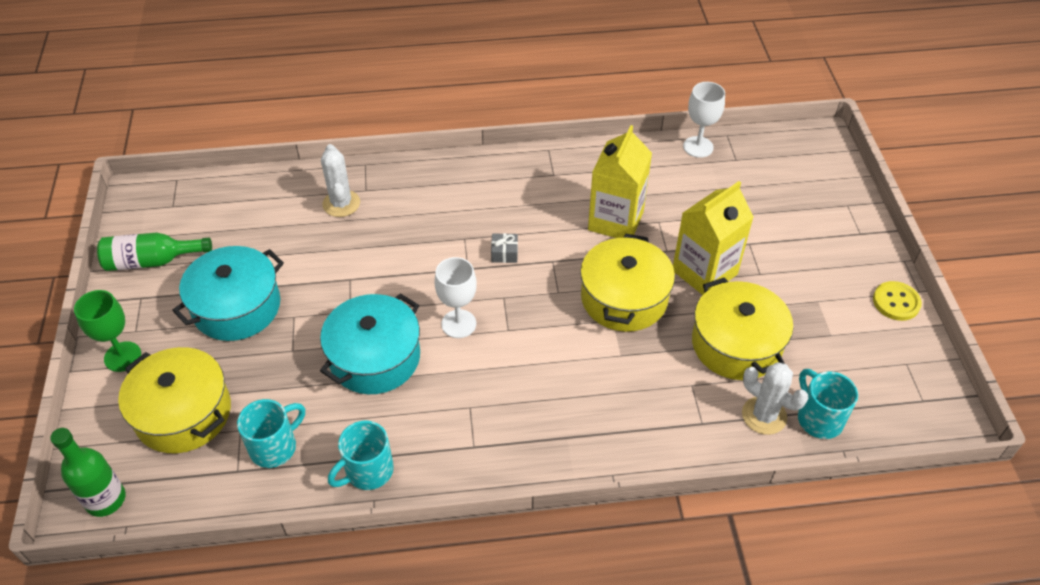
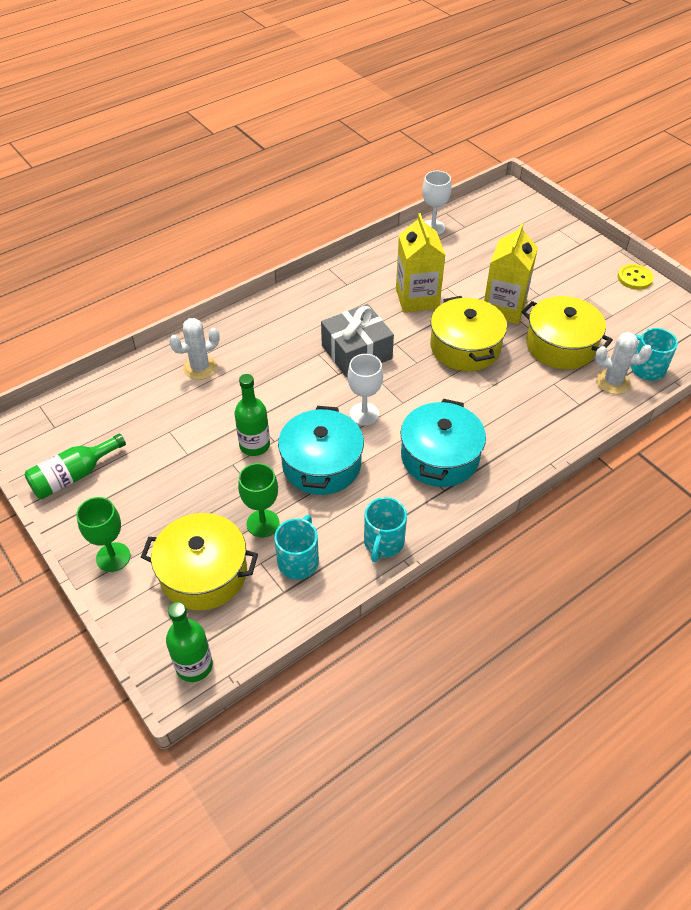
camera: 30 degrees left, 0 degrees up
turquoise pot [172,246,284,341] -> turquoise pot moved to [400,399,486,487]
white cactus [321,144,360,217] -> white cactus turned 75 degrees counterclockwise [169,318,220,380]
grey gift [491,233,518,263] -> grey gift [321,304,394,377], size x2.46
none -> green bottle [235,374,270,456]
none -> green goblet [238,463,279,538]

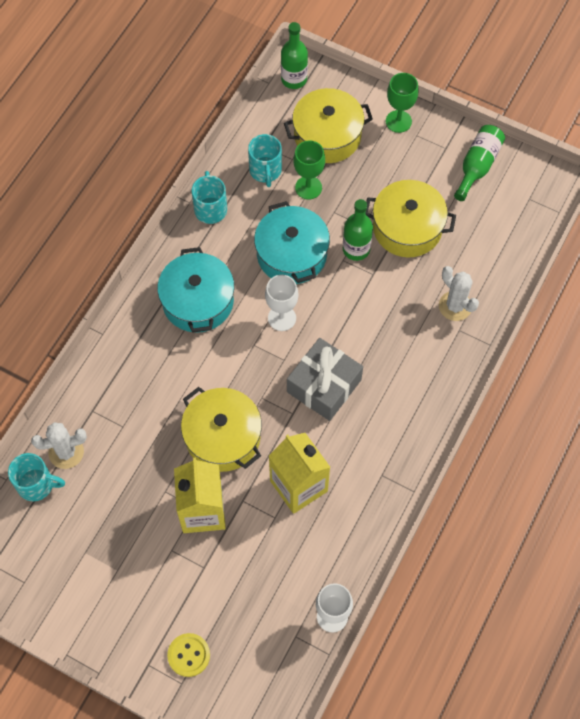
camera: 155 degrees right, 15 degrees up
white cactus [169,318,220,380] -> white cactus turned 75 degrees counterclockwise [439,266,479,321]
yellow pot [522,296,613,369] -> yellow pot moved to [365,180,456,257]
yellow button [618,264,654,290] -> yellow button moved to [167,633,210,677]

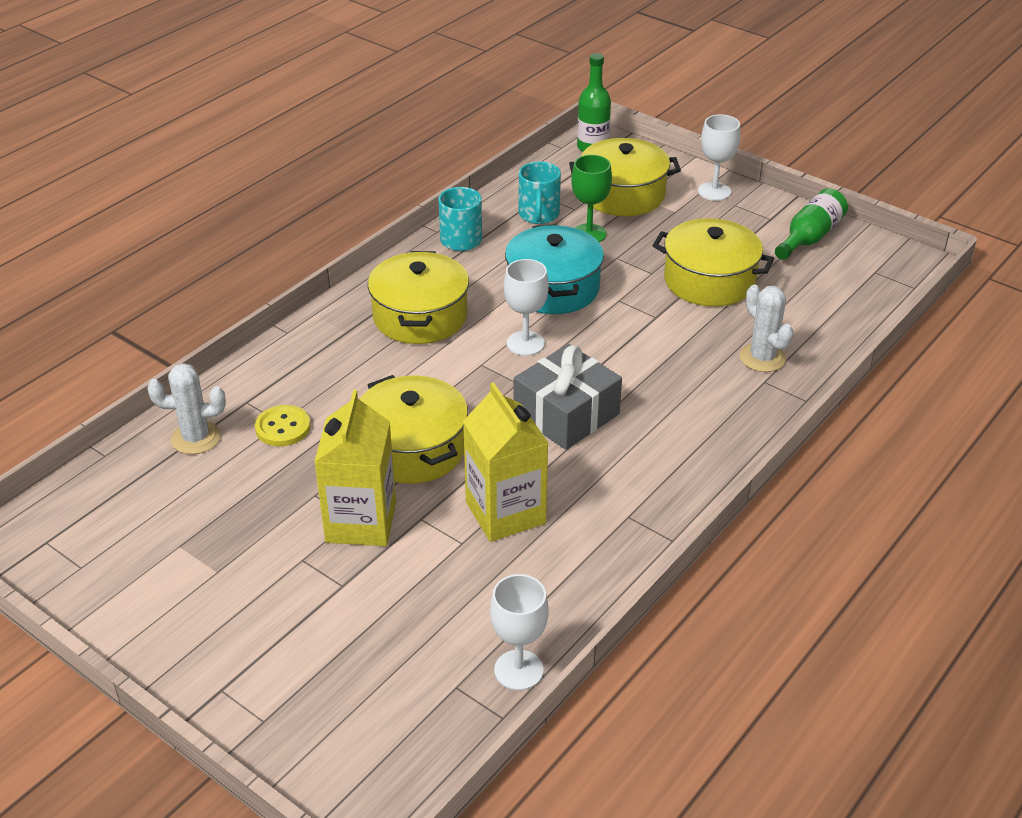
camera: 10 degrees right, 25 degrees down
turquoise mug [8,453,65,501] -> none
turquoise pot [157,247,234,333] -> yellow pot [368,251,469,344]
yellow button [167,633,210,677] -> yellow button moved to [255,405,311,446]
green bottle [343,199,373,261] -> none
green goblet [386,73,419,133] -> white goblet [698,114,740,201]

